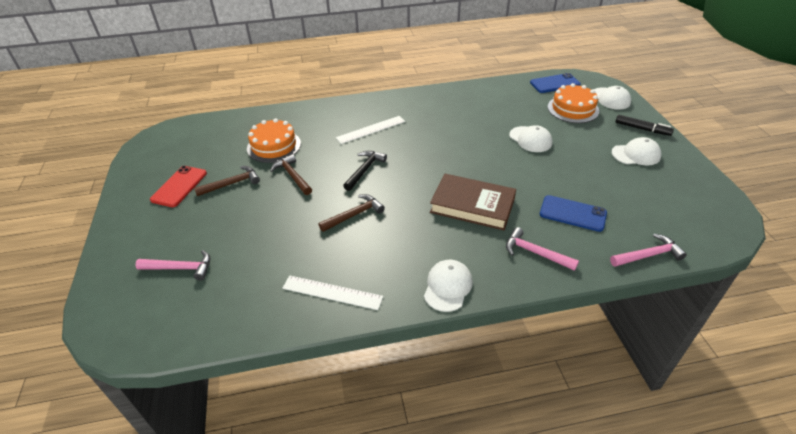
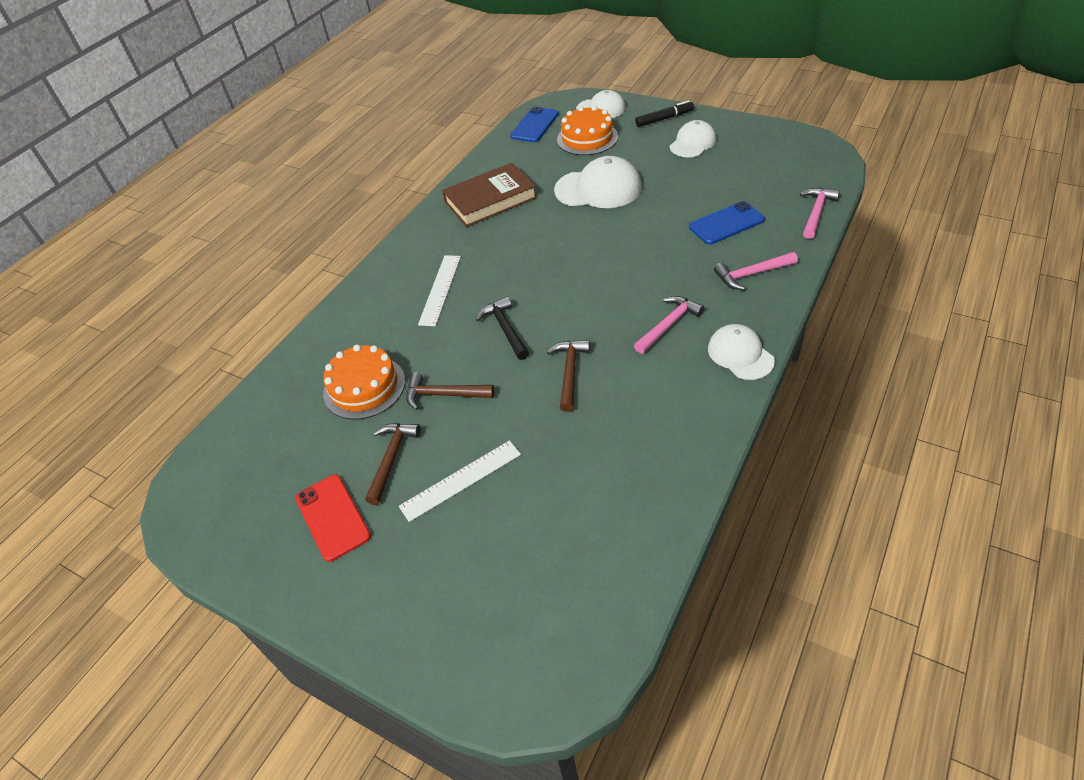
camera: 45 degrees left, 5 degrees up
pink hammer [136,250,210,281] -> pink hammer moved to [634,296,704,354]
white ruler [282,275,383,310] -> white ruler moved to [399,441,521,522]
brown book [430,174,516,230] -> brown book moved to [442,163,537,227]
white cap [509,125,552,152] -> white cap [554,156,642,208], size x1.55

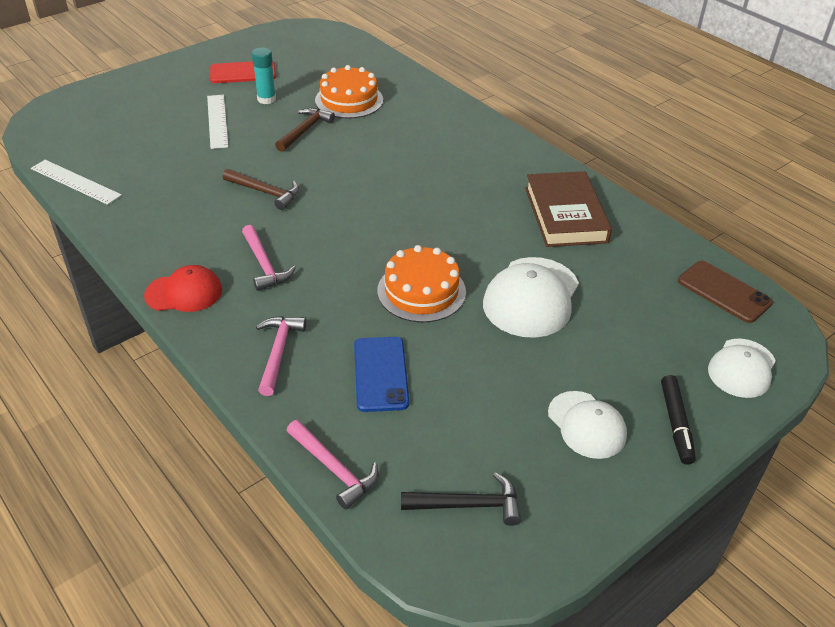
camera: 105 degrees right, 5 degrees down
brown hammer [365,423,421,505] -> turquoise glue stick [252,47,276,104]
white ruler [418,255,461,326] -> white ruler moved to [31,160,122,205]
black hammer [476,296,529,360] -> black hammer moved to [401,472,521,526]
blue phone [510,107,559,142] -> brown phone [678,261,773,323]
orange cake [557,106,618,155] -> orange cake moved to [377,245,466,322]
white cap [708,324,775,380] -> red cap [144,265,222,312]

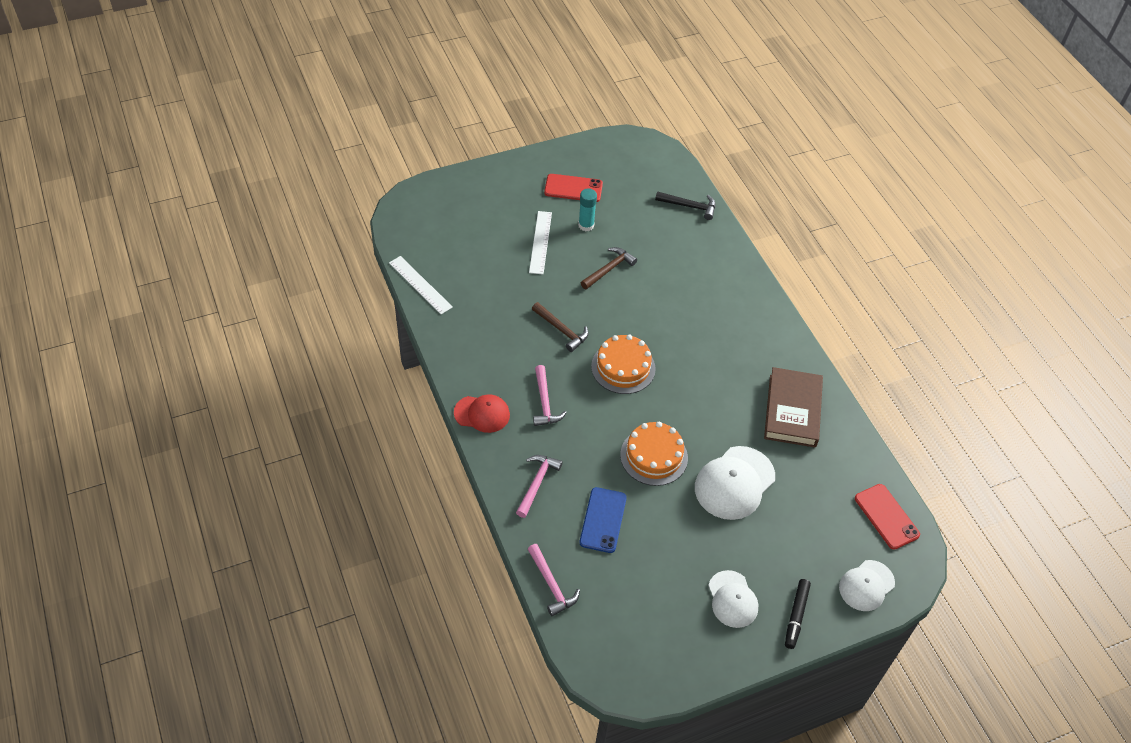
camera: 15 degrees right, 10 degrees up
orange cake [315,65,383,119] -> orange cake moved to [591,334,656,394]
black hammer [401,472,521,526] -> black hammer moved to [655,191,715,220]
brown phone [678,261,773,323] -> red phone [855,484,920,550]

